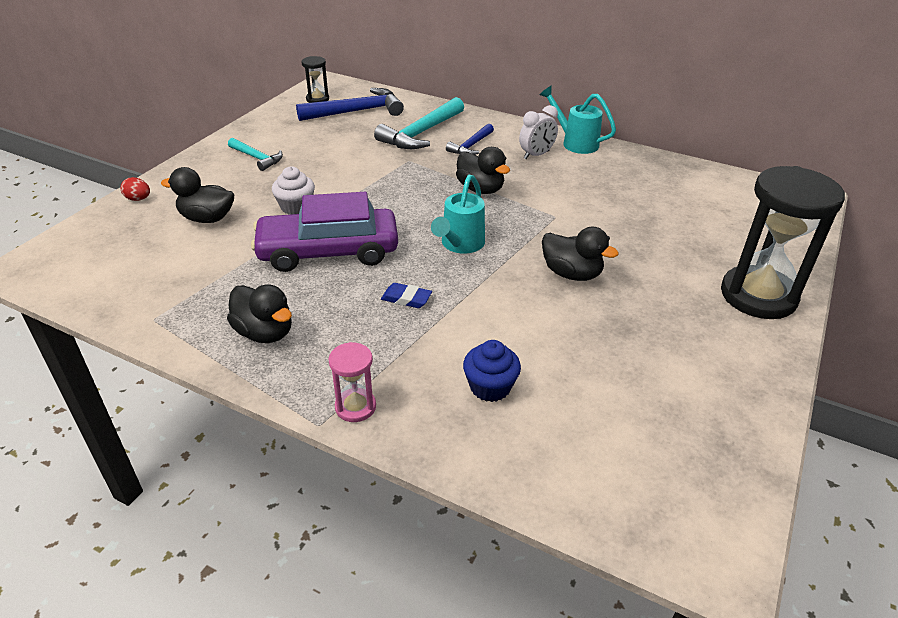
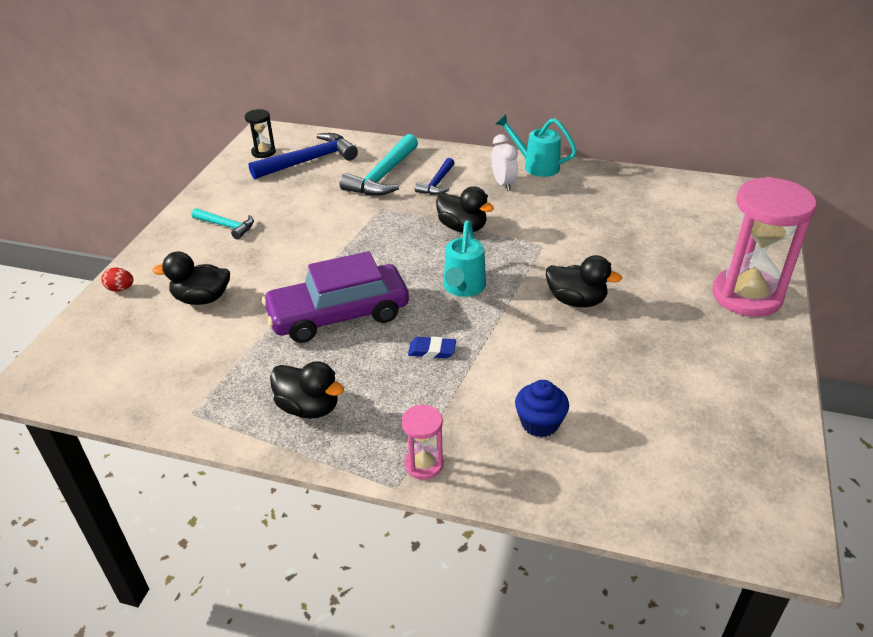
camera: 10 degrees left, 0 degrees up
white cupcake [272,166,315,215] -> none
white clock [519,105,558,159] -> white clock turned 60 degrees counterclockwise [491,134,518,191]
black hourglass [721,166,845,319] -> pink hourglass [712,177,817,317]

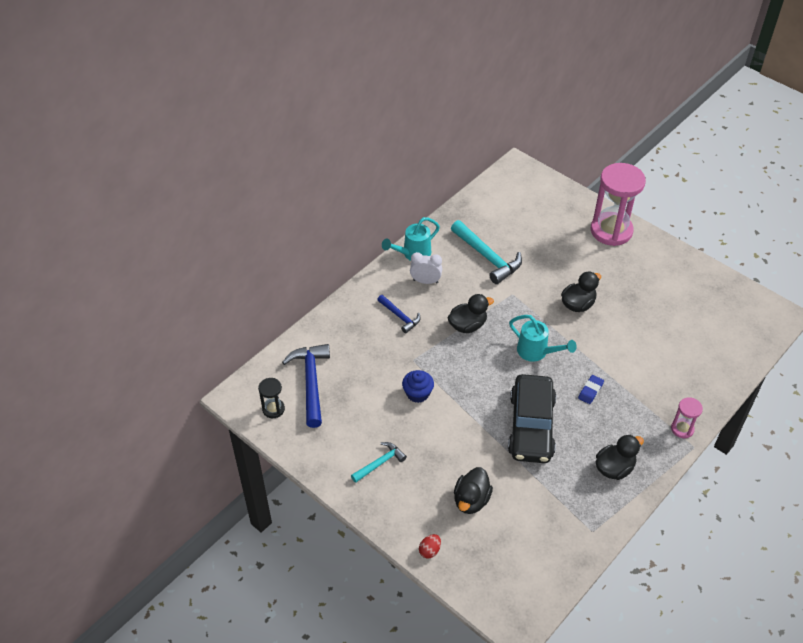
camera: 65 degrees left, 10 degrees up
purple car [262,251,409,343] -> black car [508,374,556,463]
turquoise hammer [340,134,418,196] -> turquoise hammer moved to [451,220,522,284]
blue cupcake [515,380,569,437] -> blue cupcake moved to [402,370,434,403]

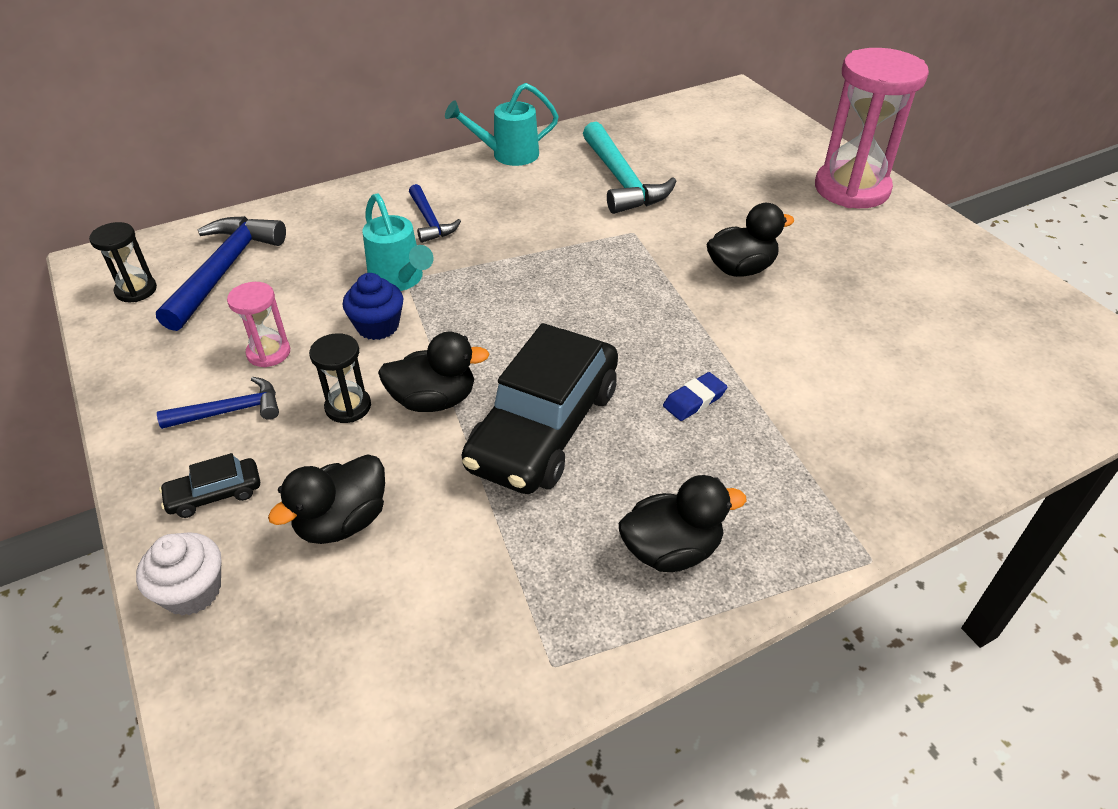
camera: 20 degrees right, 5 degrees down
turquoise hammer [351,442,407,483] -> blue hammer [157,377,279,429]
white clock [410,252,442,284] -> none
red egg [419,534,441,559] -> white cupcake [136,532,221,616]
black duck [448,294,494,333] -> black duck moved to [378,332,489,412]
turquoise watering can [509,315,577,362] -> turquoise watering can moved to [362,193,433,291]
pink hourglass [671,397,703,438] -> pink hourglass moved to [227,282,290,367]
none -> black car [159,453,260,518]
none -> black hourglass [309,333,371,423]

